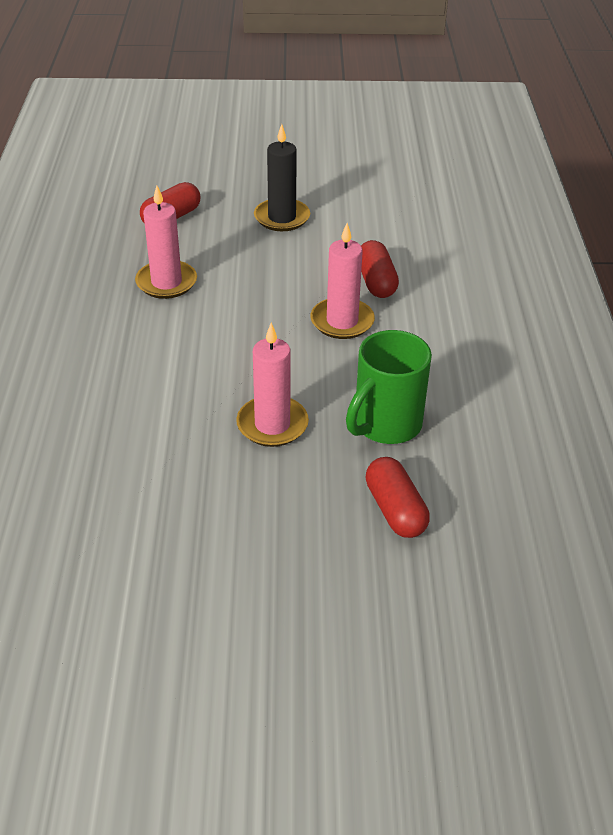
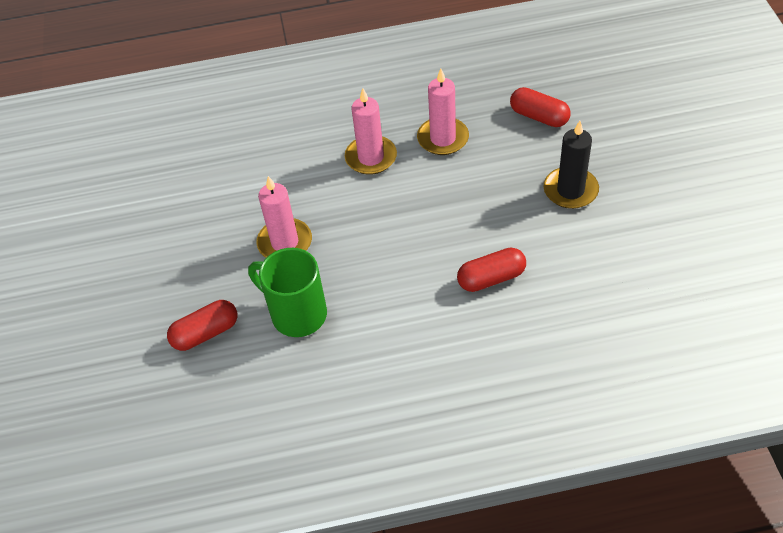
camera: 85 degrees right, 10 degrees up
pink candle [310,223,375,339] -> pink candle moved to [345,88,397,175]

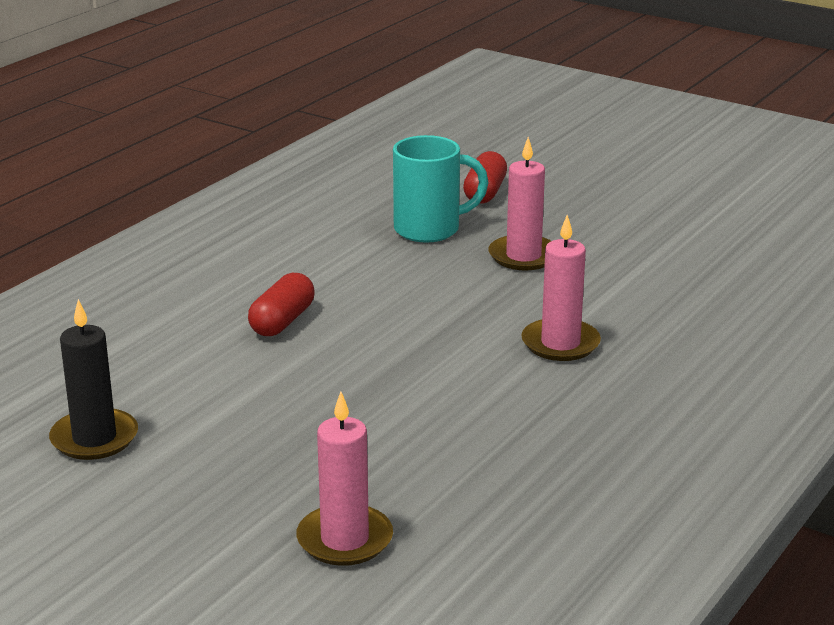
camera: 130 degrees right, 25 degrees down
green mug [248,248,327,337] -> turquoise mug [393,135,489,243]
pink candle [417,69,469,155] -> pink candle moved to [296,392,393,566]
red capsule [510,87,570,127] -> none
black candle [543,121,599,209] -> black candle moved to [49,299,138,460]

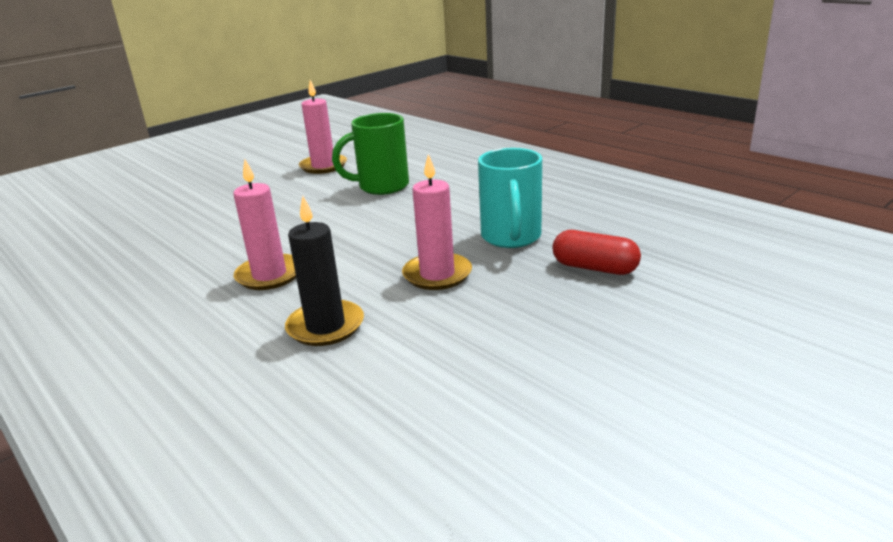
camera: 105 degrees right, 0 degrees up
black candle [49,299,138,460] -> black candle moved to [285,196,364,346]
red capsule [248,273,315,336] -> green mug [332,113,409,195]
pink candle [296,392,393,566] -> pink candle moved to [299,80,347,174]

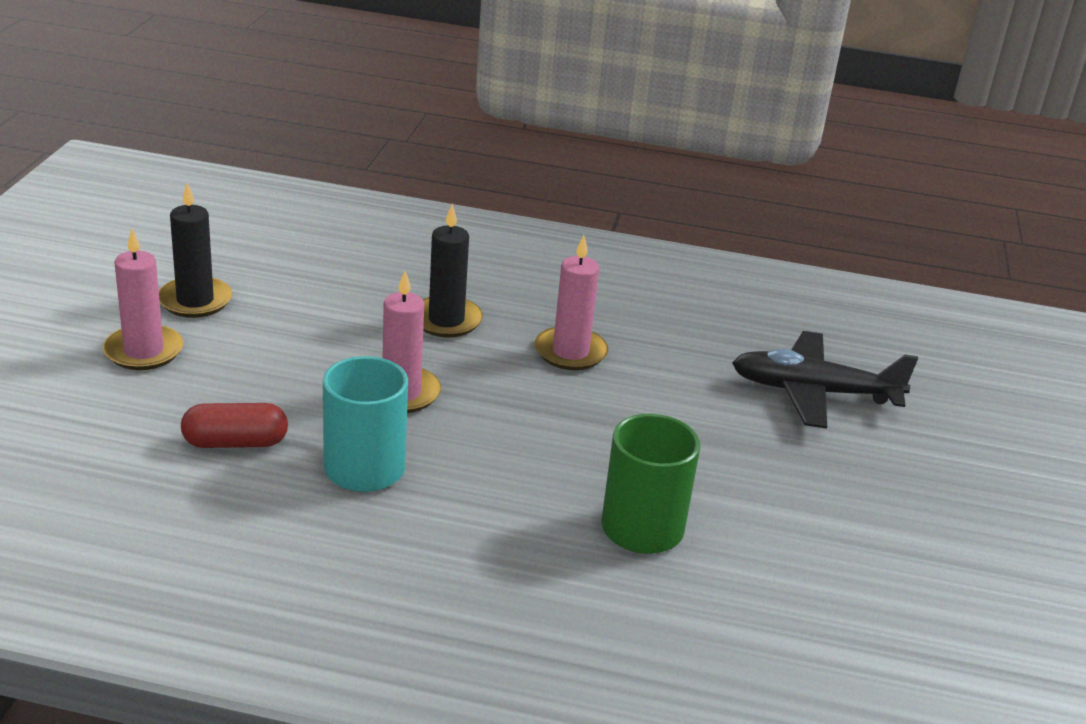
camera: 140 degrees right, 5 degrees up
pink candle [299,80,347,174] -> pink candle moved to [103,229,183,370]
none -> black candle [159,183,232,318]
none -> black plane [732,331,918,429]

